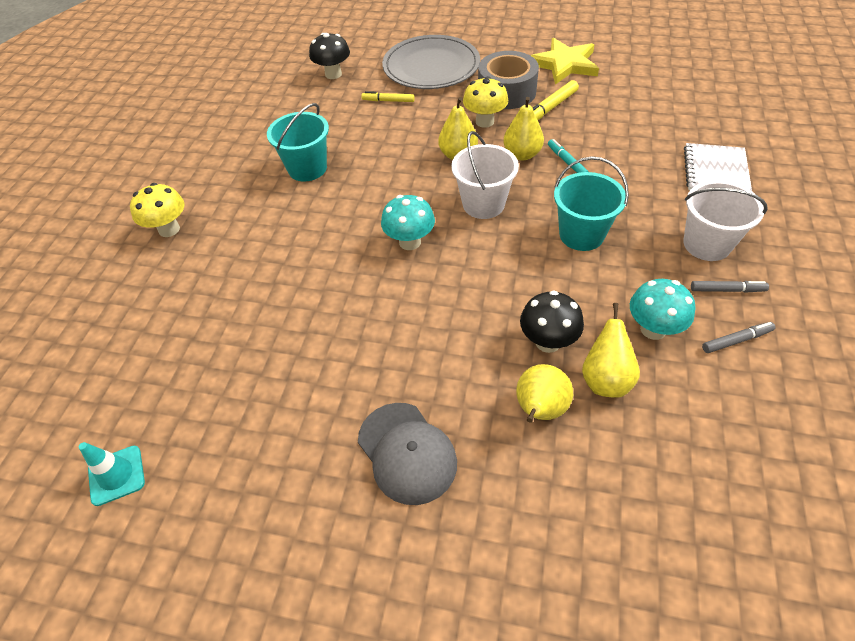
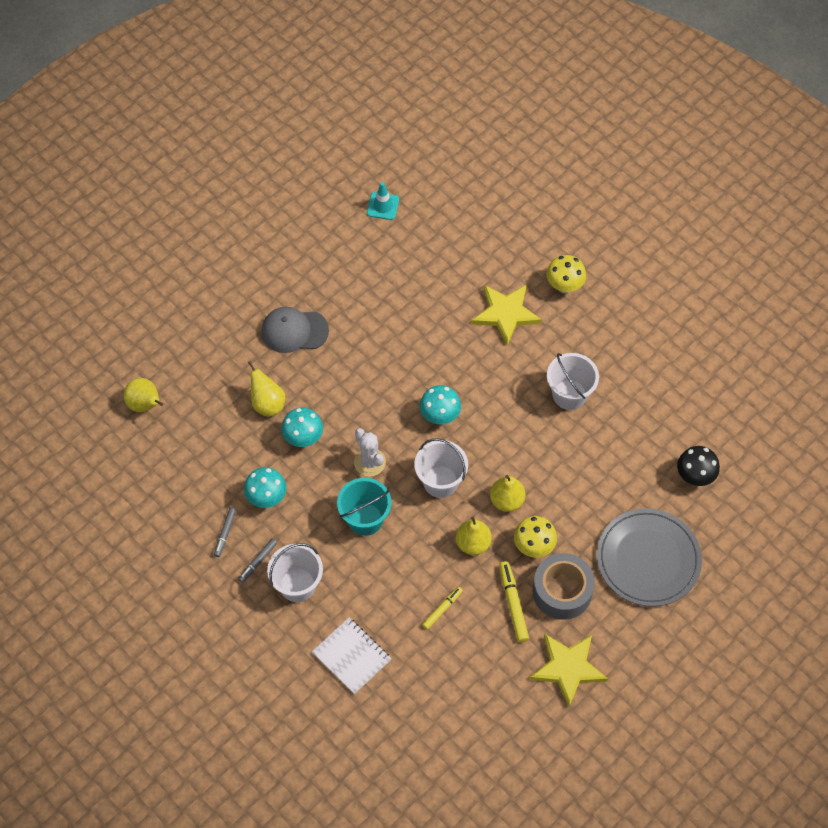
camera: 120 degrees right, 10 degrees up
turquoise bucket [267,103,329,181] -> white bucket [547,353,599,410]
yellow marker [361,91,415,102] -> yellow marker moved to [422,587,463,630]
black mushroom [520,291,584,353] -> turquoise mushroom [281,407,323,447]
turquoise marker [548,139,589,173] -> none
yellow pear [582,303,640,398] -> yellow pear moved to [124,378,163,412]
none -> white cactus [354,428,386,476]
none -> yellow star [471,284,542,346]

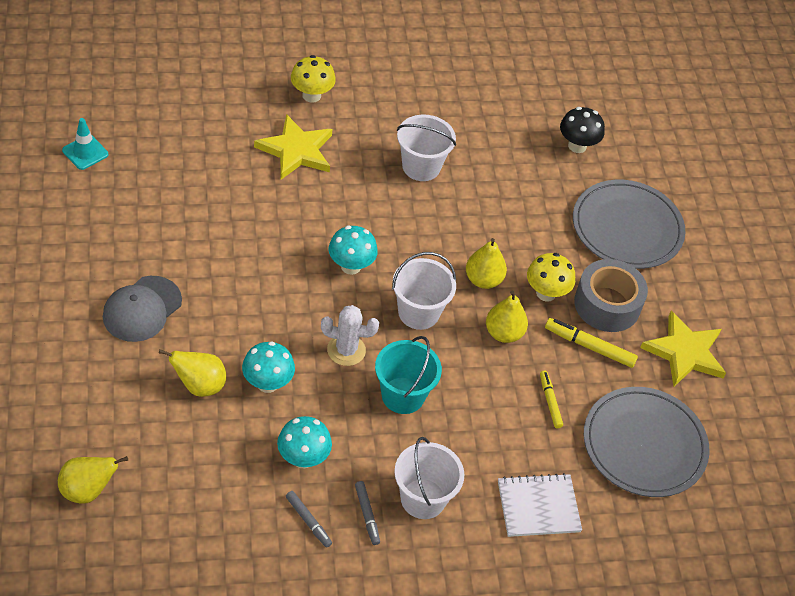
camera: 60 degrees left, 10 degrees down
none -> grey plate [584,387,710,497]

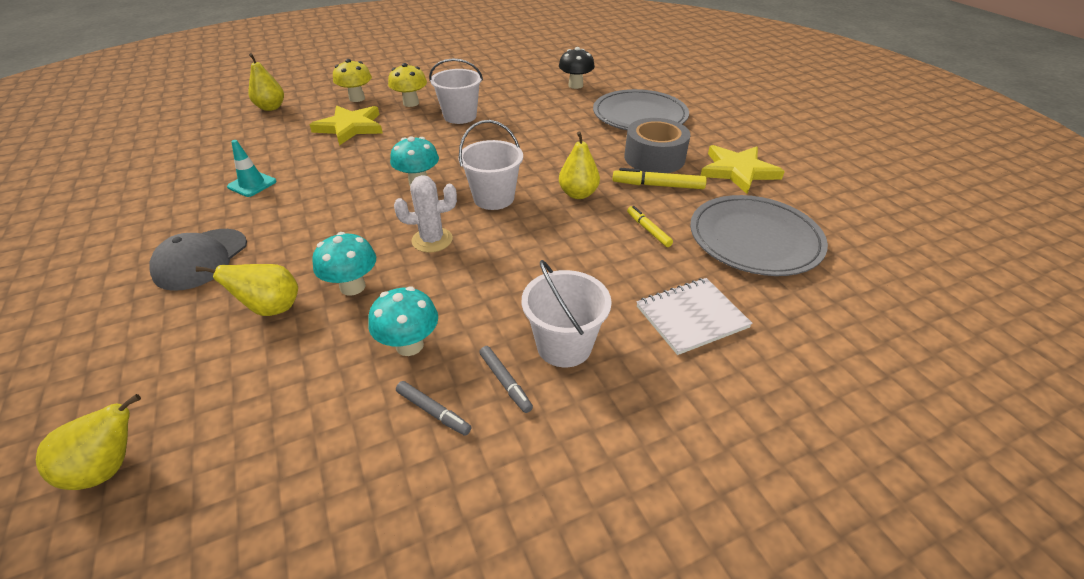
camera: 10 degrees left, 10 degrees down
turquoise traffic cone [62,118,108,170] -> turquoise traffic cone moved to [227,140,277,197]
turquoise bucket [375,336,442,414] -> none
yellow pear [466,238,507,289] -> yellow pear moved to [248,53,284,111]
yellow mushroom [527,253,575,302] -> yellow mushroom moved to [388,63,427,107]

